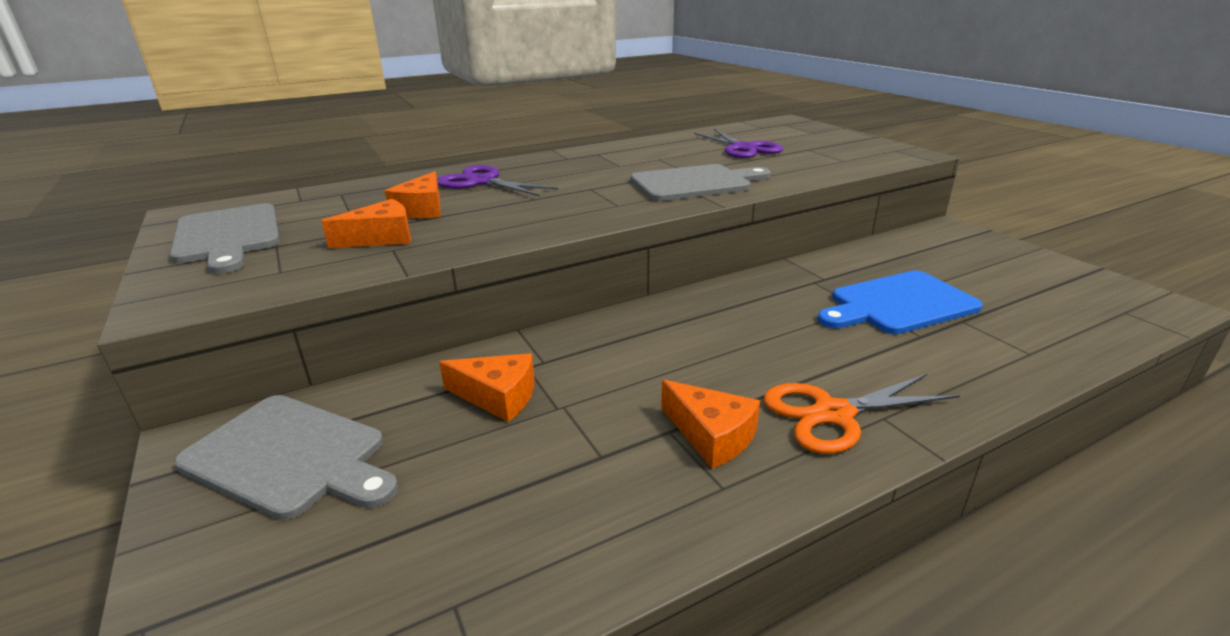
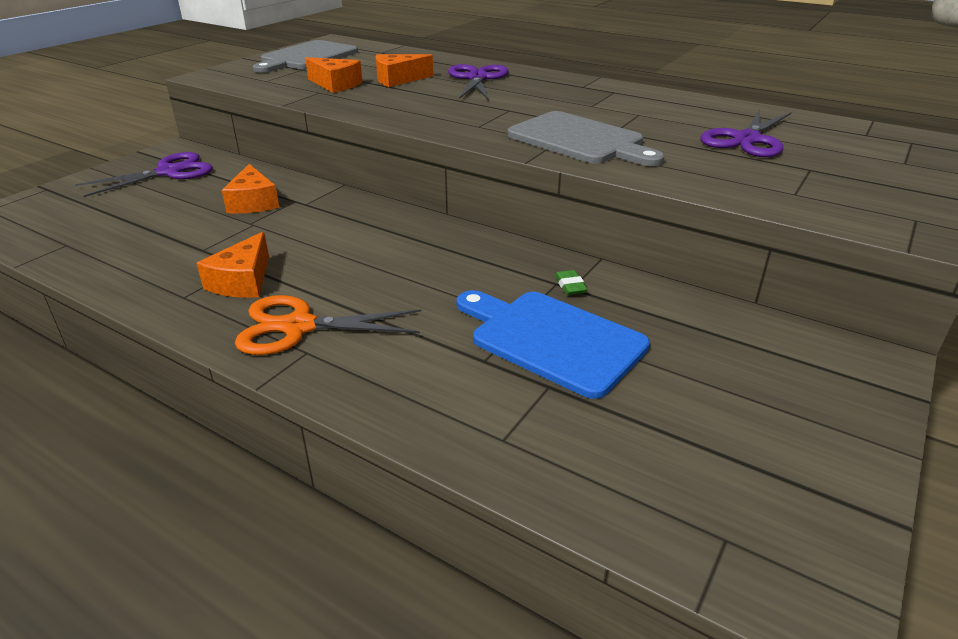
camera: 60 degrees right, 5 degrees up
grey cutting board [174,395,398,520] -> purple scissors [75,152,213,197]
orange scissors [764,374,960,454] -> orange scissors turned 45 degrees counterclockwise [235,295,421,355]
none -> green eraser [555,270,588,295]

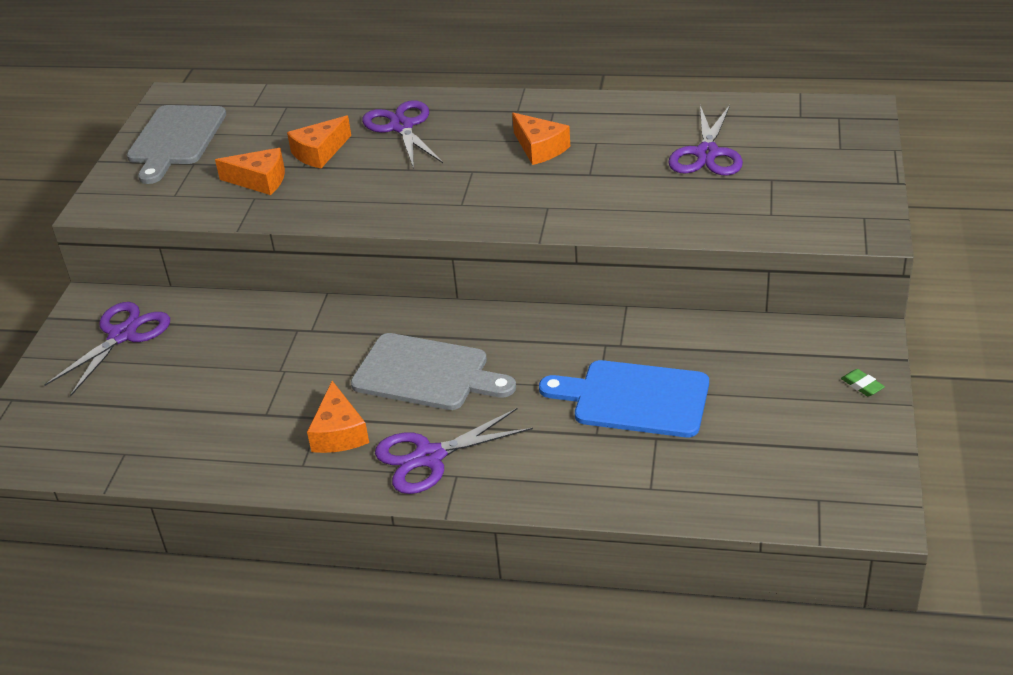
camera: 20 degrees left, 5 degrees up
orange cheese [221,164,279,214] -> orange cheese moved to [512,113,570,165]
orange scissors [235,295,421,355] -> purple scissors [375,408,533,494]
grey cutting board [507,111,665,166] -> grey cutting board moved to [351,333,516,410]
green eraser [555,270,588,295] -> green eraser moved to [841,369,885,397]

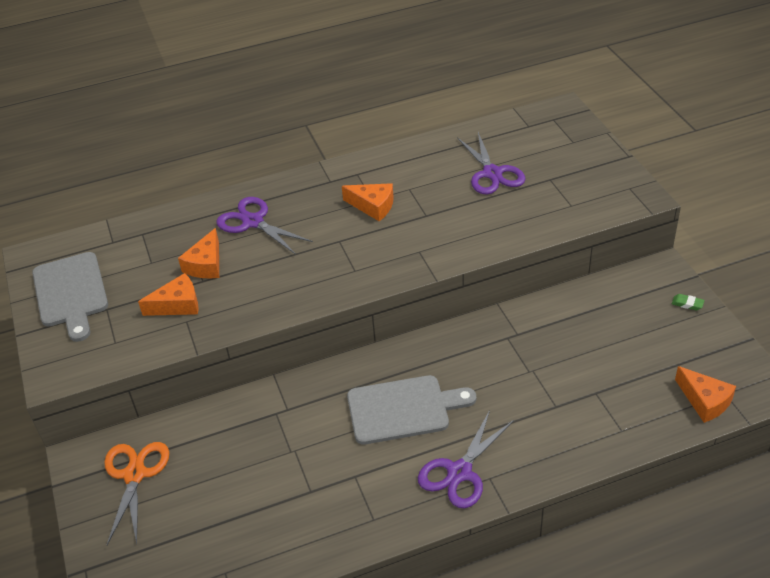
camera: 30 degrees left, 5 degrees up
purple scissors [44,302,170,397] -> orange scissors [104,442,169,545]
orange cheese [307,381,369,453] -> orange cheese moved to [675,366,736,423]
blue cutting board [539,360,709,437] -> none

